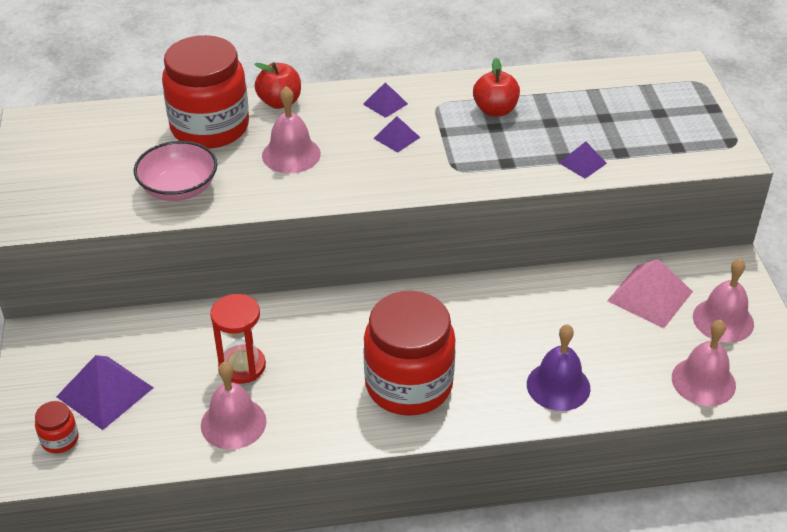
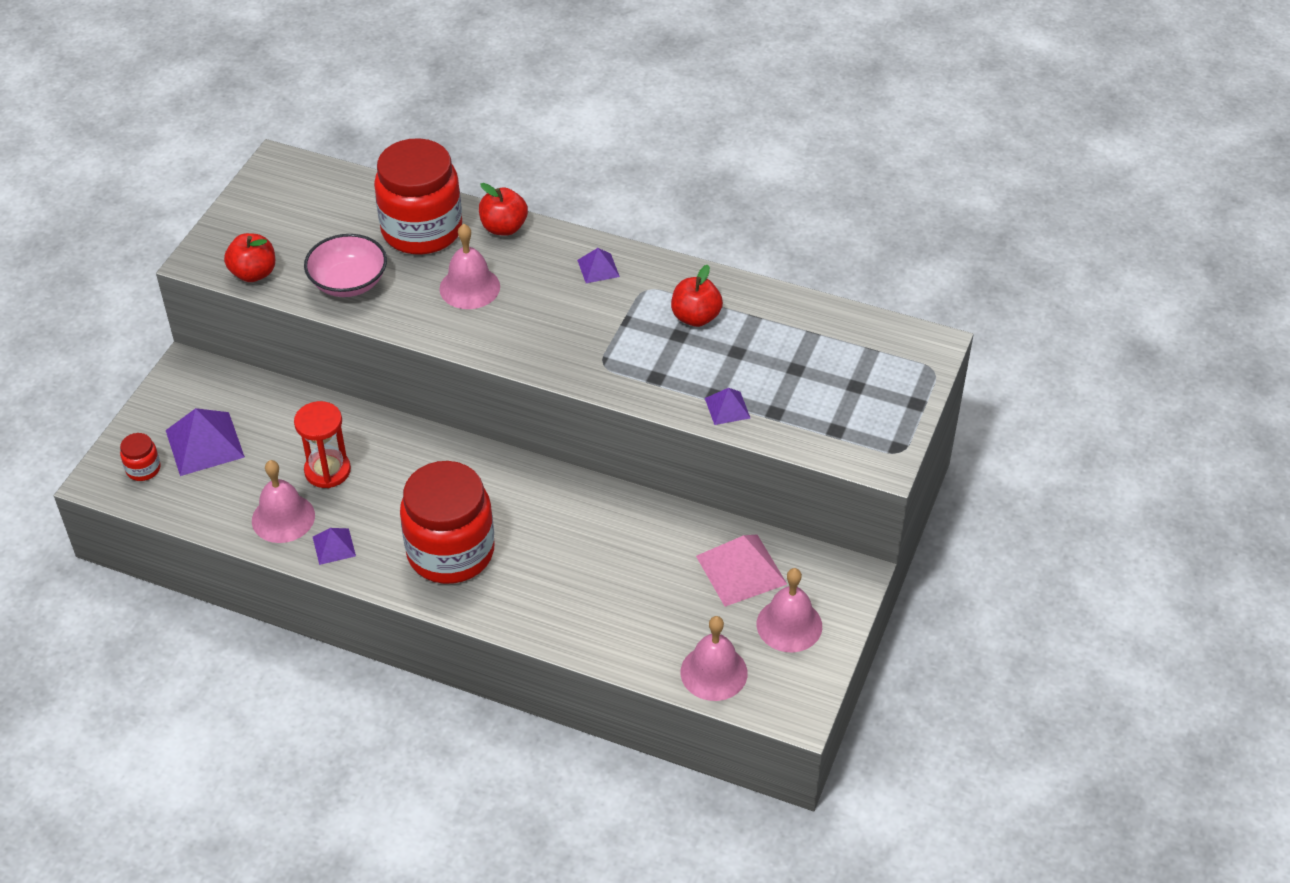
camera: 30 degrees right, 5 degrees up
purple pyramid [373,116,420,153] -> purple pyramid moved to [313,528,356,565]
purple bell [527,324,590,411] -> none
none -> red apple [224,233,275,282]

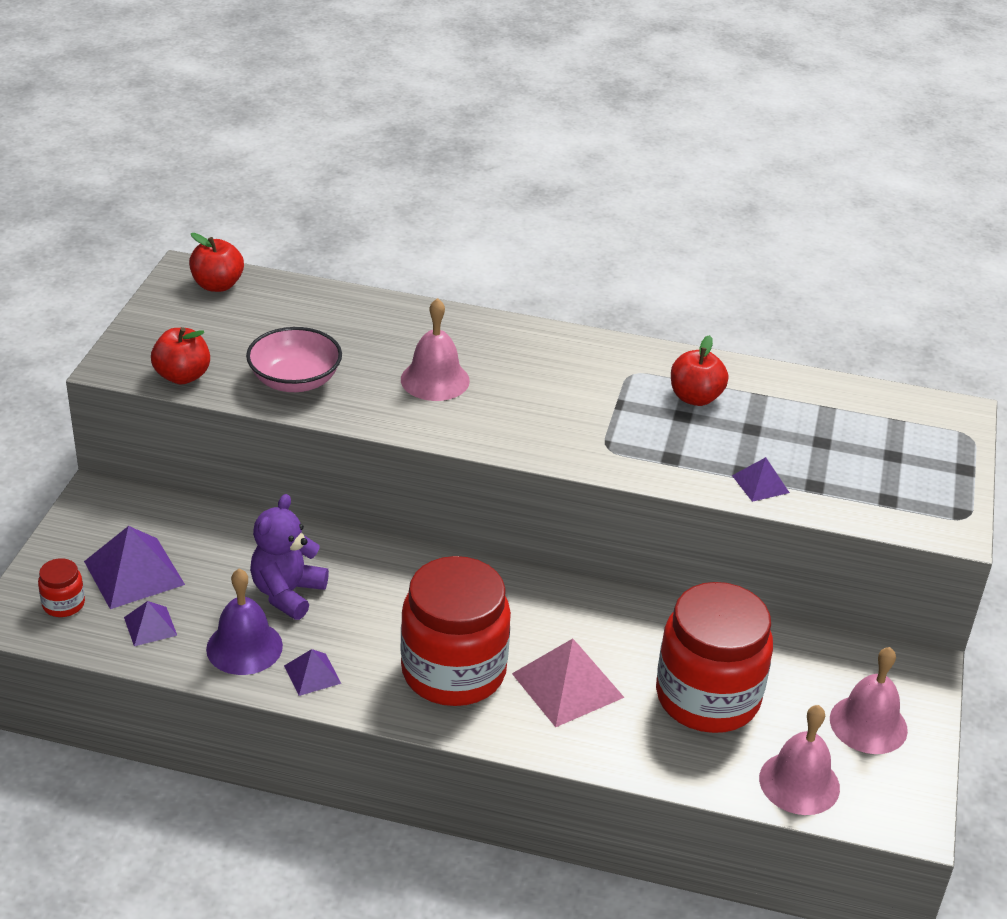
camera: 10 degrees left, 10 degrees down
pink bell [252,460,315,543] -> purple bell [206,569,283,675]
red hourglass [294,401,351,488] -> purple teddy bear [250,494,329,620]
red jar [374,138,462,255] -> red jar moved to [656,582,773,733]
red apple [479,183,528,236] -> red apple moved to [189,233,244,292]
purple pyramid [577,248,620,283] -> purple pyramid moved to [124,601,177,646]
pink pyramid [696,535,787,607] -> pink pyramid moved to [512,639,625,727]

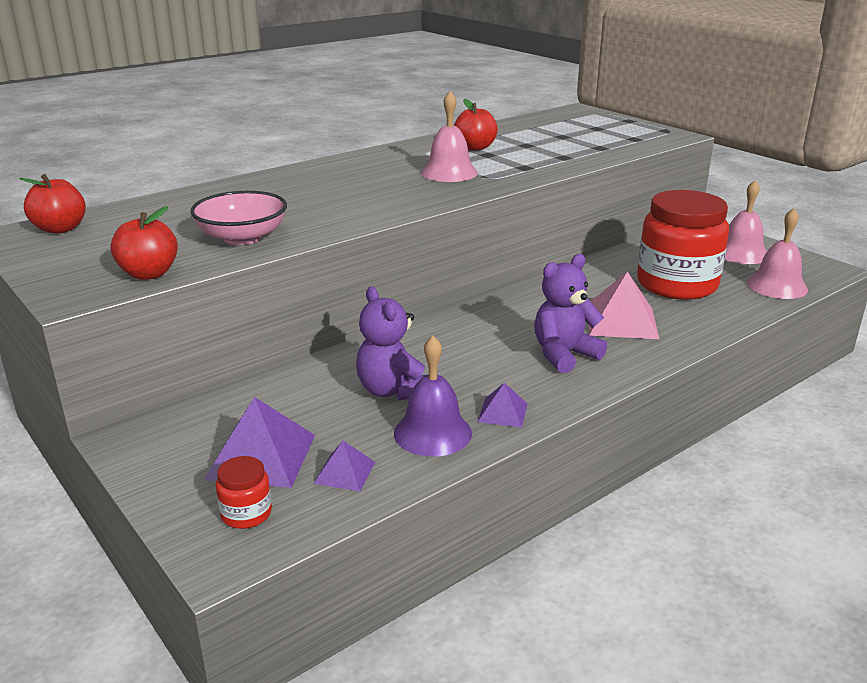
camera: 50 degrees left, 10 degrees down
pink bell [401,298,470,401] -> pink bell moved to [421,91,478,182]
red jar [401,556,511,706] -> purple teddy bear [534,254,607,373]
purple pyramid [732,457,790,502] -> none

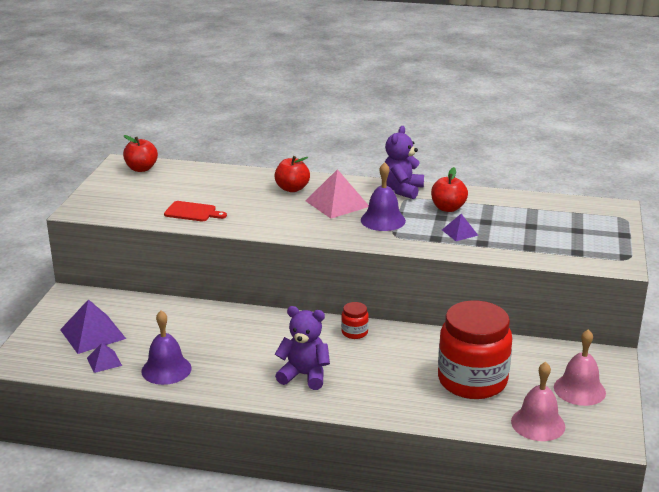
camera: 50 degrees right, 0 degrees up
red apple [111,206,178,280] -> red apple moved to [274,156,310,192]
pink bowl [190,191,287,245] -> red cutting board [164,201,227,221]
red jar [216,456,272,529] -> red jar moved to [341,302,369,339]
purple teddy bear [356,286,429,400] -> purple teddy bear moved to [385,126,424,199]
pink bell [421,91,478,182] -> purple bell [361,162,406,231]
purple pyramid [478,383,527,428] -> purple pyramid moved to [442,214,479,241]
pink pyramid [588,271,660,339] -> pink pyramid moved to [305,169,369,218]

